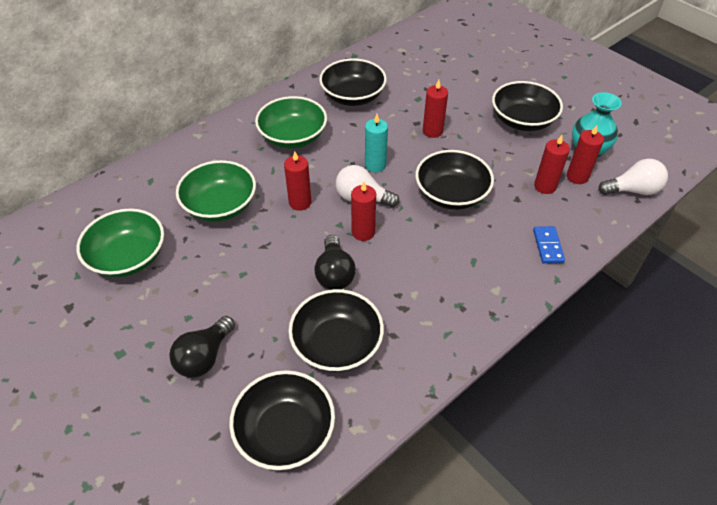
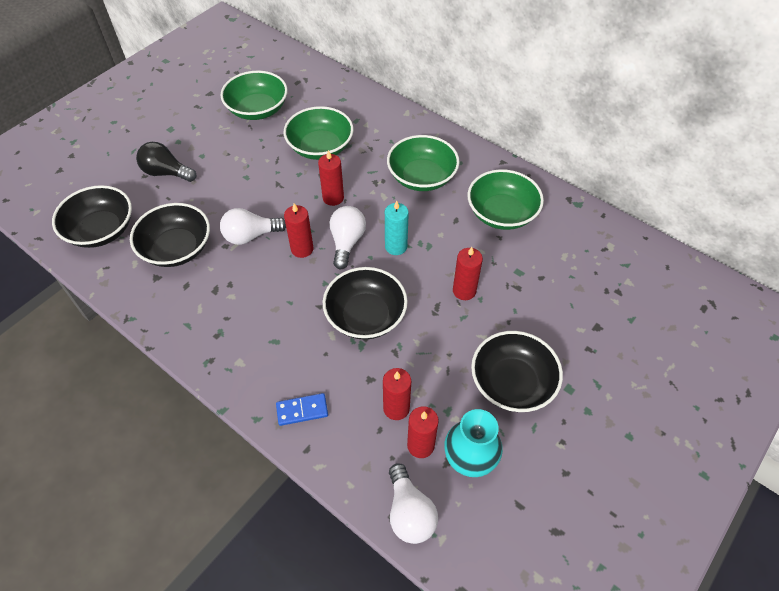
camera: 80 degrees right, 5 degrees up
black light bulb [314,235,356,290] -> white light bulb [220,208,286,245]
black bowl [319,59,387,106] -> green bowl [467,169,544,230]

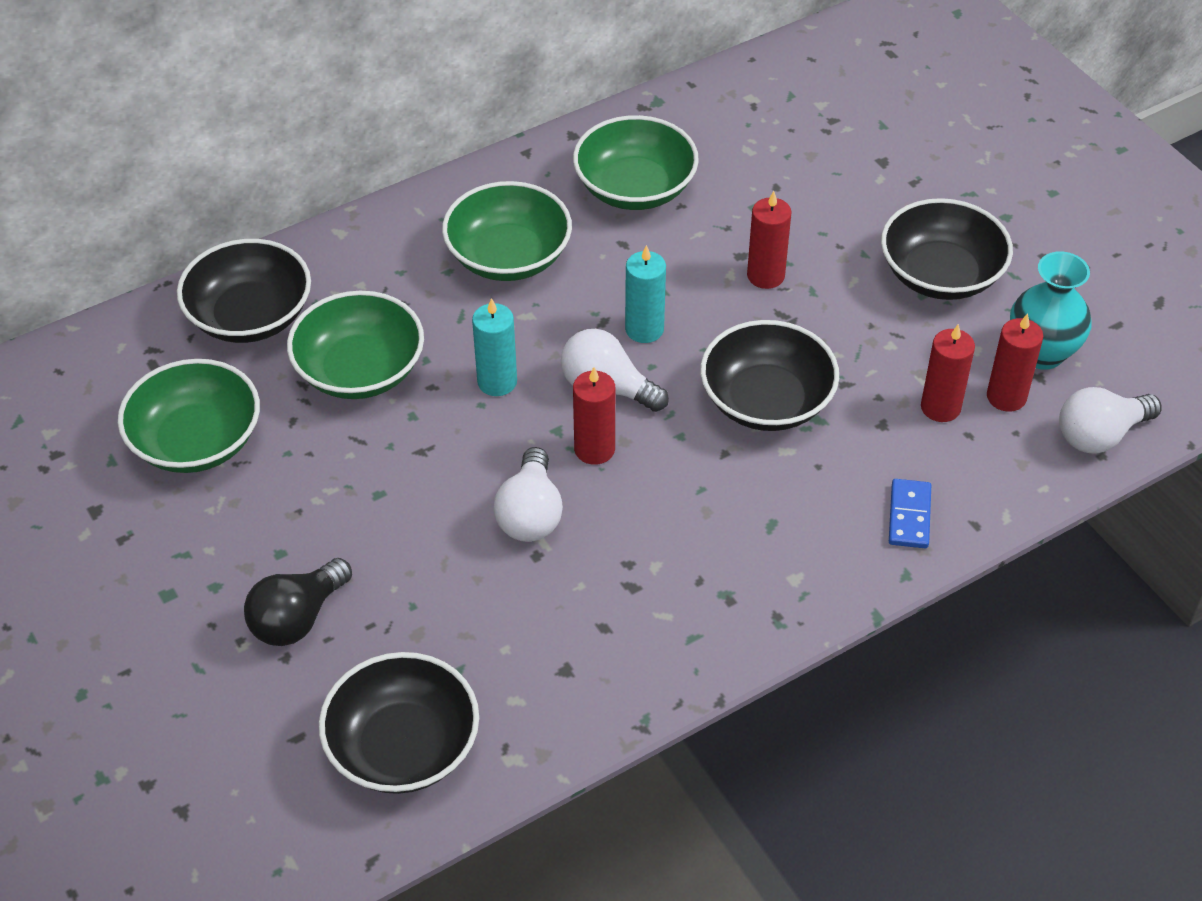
camera: 70 degrees left, 5 degrees down
black bowl [130,203,210,267] -> black bowl moved to [177,239,311,343]
red candle [318,150,344,206] -> turquoise candle [472,298,517,396]
white light bulb [389,463,438,544] -> white light bulb turned 150 degrees clockwise [1059,387,1162,454]

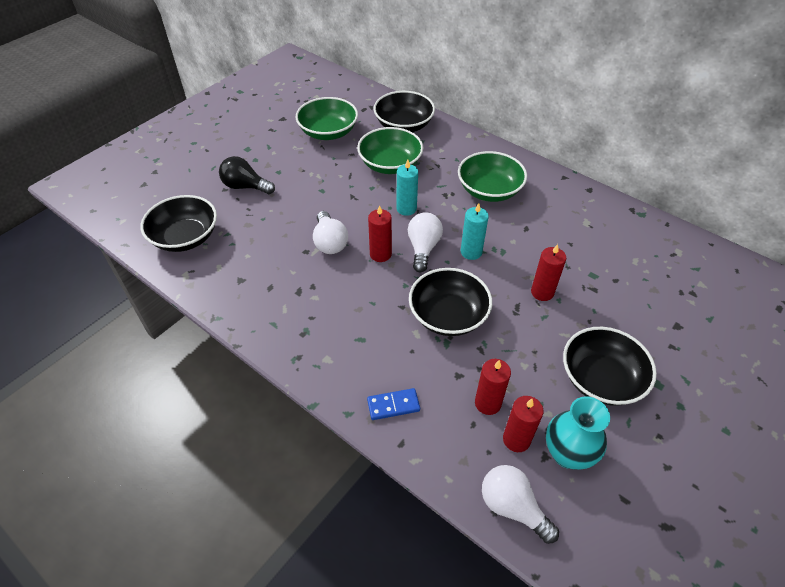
camera: 70 degrees right, 0 degrees up
white light bulb [493,447,563,542] -> white light bulb turned 90 degrees counterclockwise [313,211,348,254]
green bowl [573,115,699,210] -> none

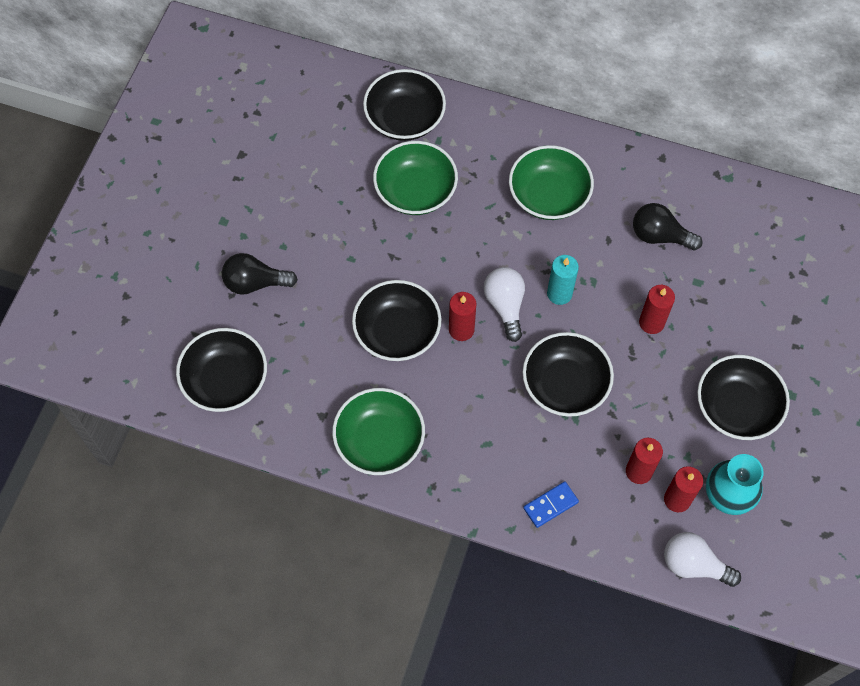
camera: 20 degrees left, 15 degrees up
green bowl [296,97,358,140] -> green bowl moved to [332,388,425,475]
white light bulb [313,211,348,254] -> black bowl [352,280,442,361]
turquoise candle [396,160,418,216] -> none
none -> black light bulb [633,203,703,250]

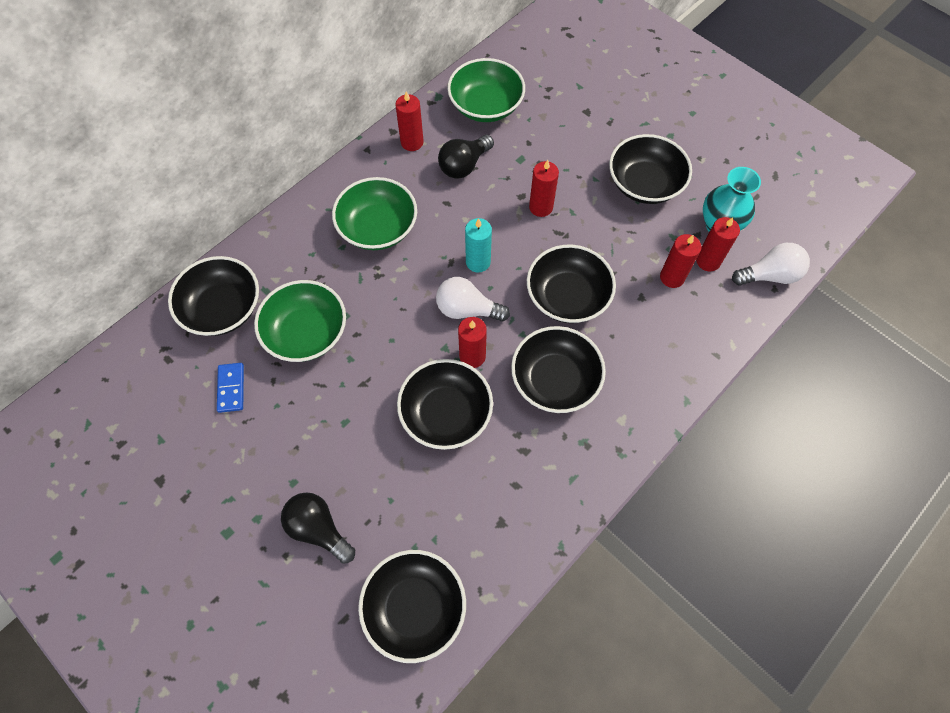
camera: 65 degrees left, 0 degrees up
black light bulb [222,253,298,295] -> black light bulb turned 105 degrees clockwise [281,492,355,564]
green bowl [332,388,425,475] -> green bowl moved to [447,58,525,122]
blue domino [523,482,579,528] -> blue domino moved to [217,363,244,413]
white light bulb [664,532,741,587] -> white light bulb turned 150 degrees counterclockwise [732,243,810,286]
none -> red candle [396,91,424,151]
none -> black bowl [511,326,606,413]

